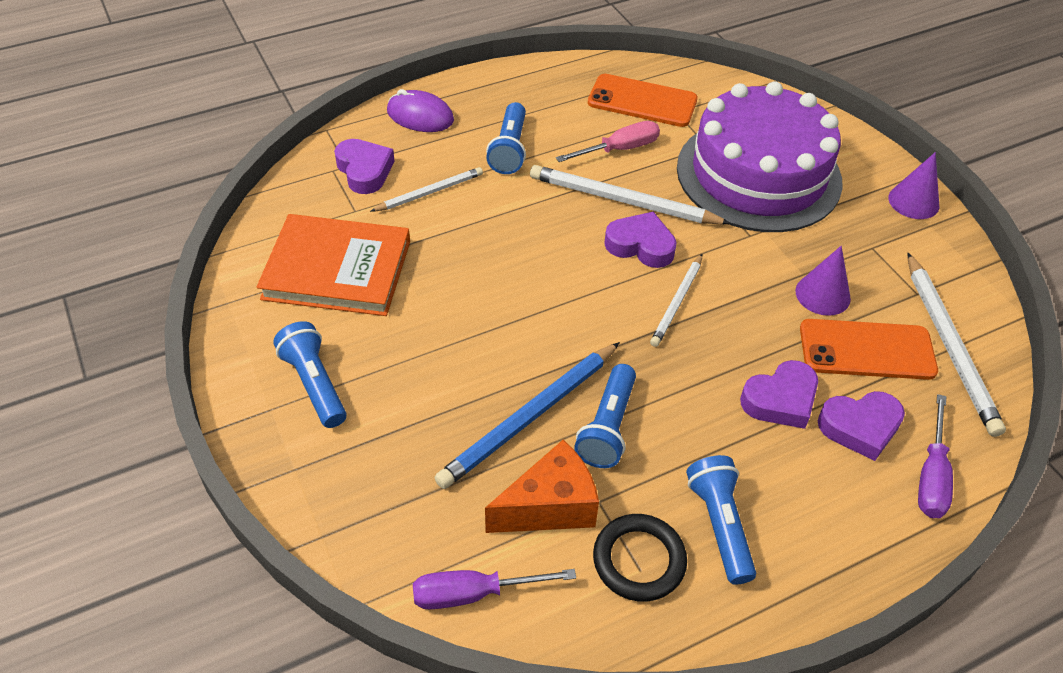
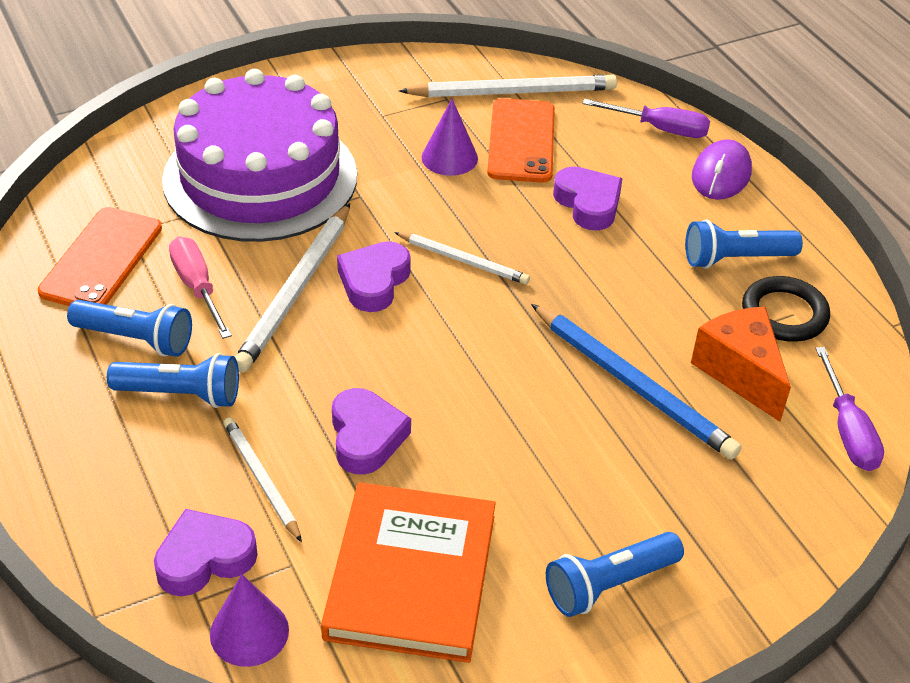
camera: 90 degrees left, 5 degrees down
purple mouse [387,89,454,132] -> purple mouse moved to [692,139,752,200]
blue flashlight [574,364,636,468] -> blue flashlight moved to [67,300,192,357]
purple heart [818,391,905,461] -> purple heart moved to [332,388,411,475]
purple cone [888,152,939,219] -> purple cone moved to [210,574,289,667]

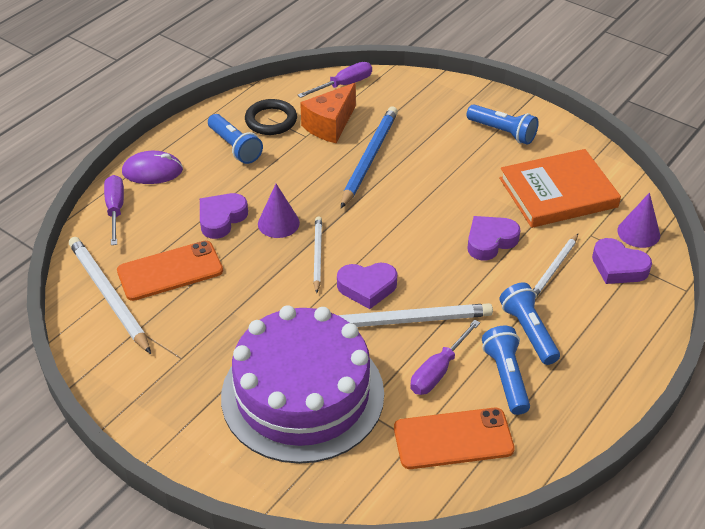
camera: 115 degrees left, 0 degrees up
pink screwdriver [169,237,232,339] -> purple screwdriver [410,320,480,395]
purple cone [422,99,478,176] -> purple cone moved to [258,184,300,238]

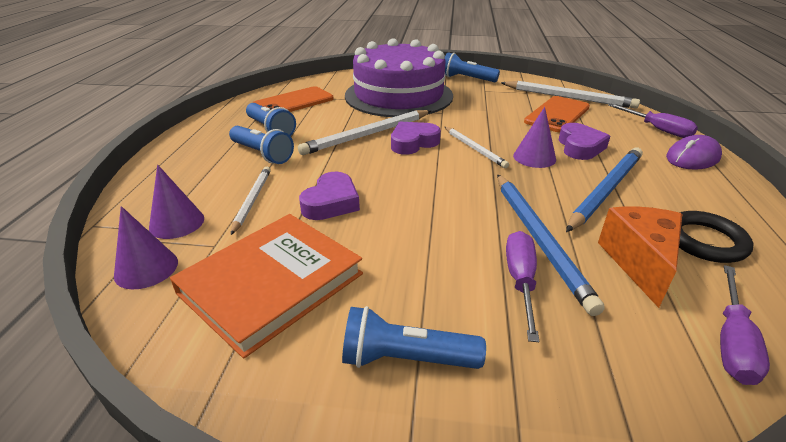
camera: 150 degrees right, 10 degrees down
blue flashlight [208,114,263,164] -> blue flashlight moved to [445,52,500,82]
purple screwdriver [410,320,480,395] -> purple screwdriver moved to [506,231,539,342]
purple heart [592,238,652,284] -> purple cone [149,165,204,239]
none -> blue pencil [566,148,643,232]

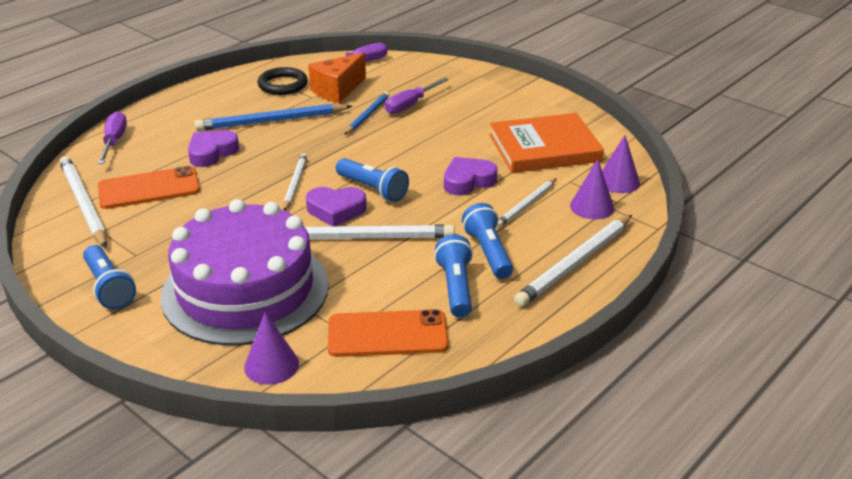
camera: 145 degrees left, 0 degrees up
blue flashlight [342,306,486,369] -> blue flashlight moved to [336,158,409,202]
blue pencil [497,174,605,316] -> blue pencil [344,92,390,135], size x0.60
purple cone [513,107,556,168] -> purple cone moved to [244,312,299,385]
purple mouse [666,135,722,170] -> none
none -> white pencil [514,215,632,307]

